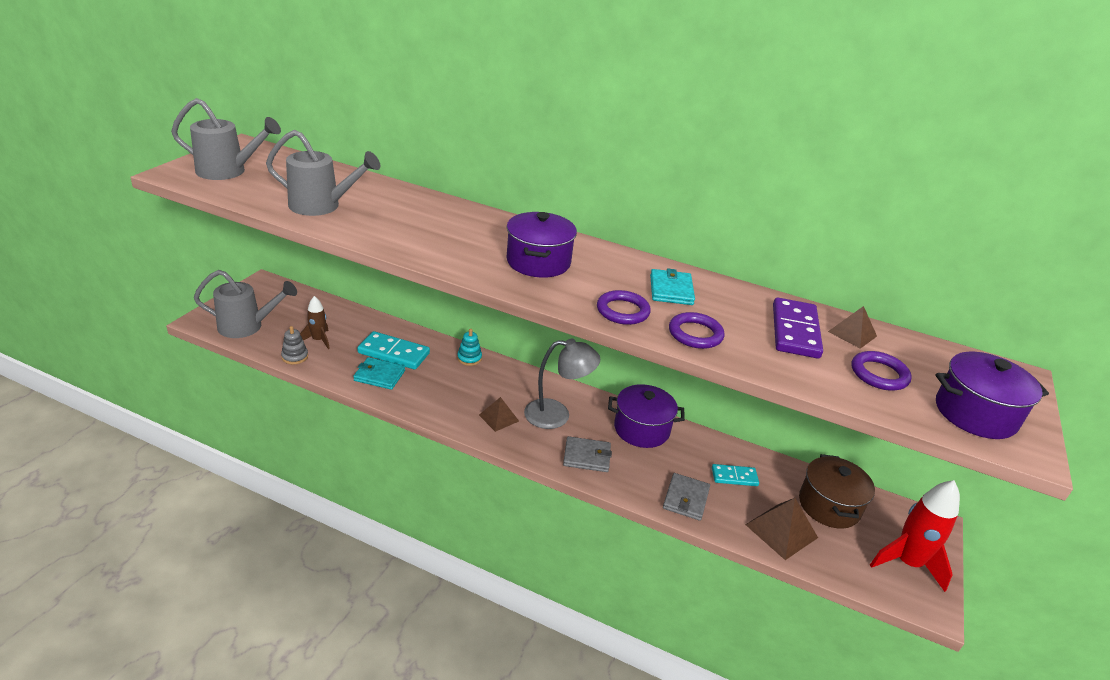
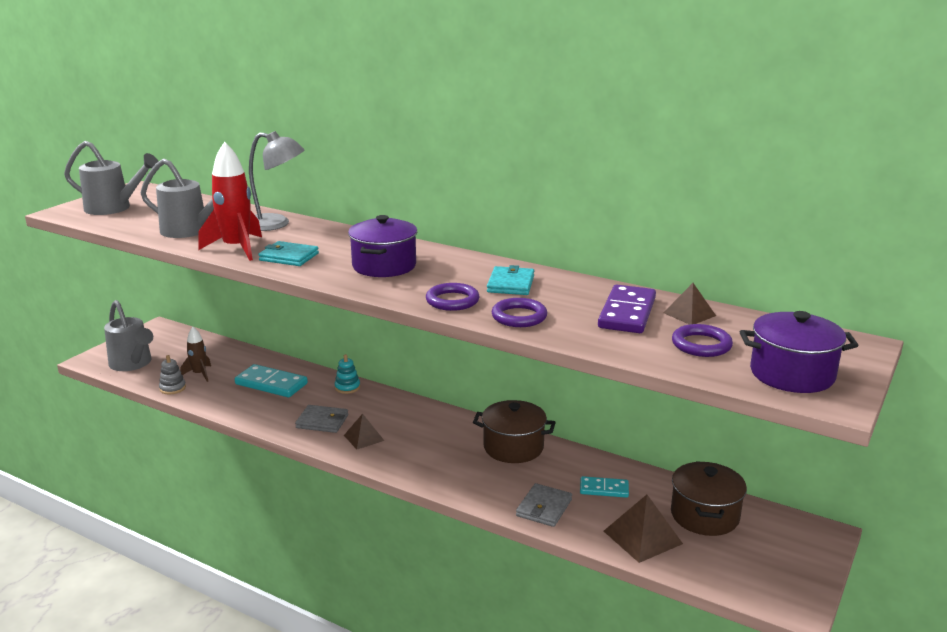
camera: 10 degrees right, 10 degrees down
grey watering can [194,270,297,338] -> grey watering can turned 45 degrees clockwise [104,300,153,371]
turquoise wallet [353,357,405,390] -> turquoise wallet moved to [258,241,319,266]
grey lamp [524,339,600,429] -> grey lamp moved to [249,131,305,231]
grey wallet [563,436,612,472] -> grey wallet moved to [295,405,348,433]
purple pot [608,384,685,448] -> brown pot [473,400,556,463]
red rocket [870,480,960,592] -> red rocket moved to [198,142,262,261]

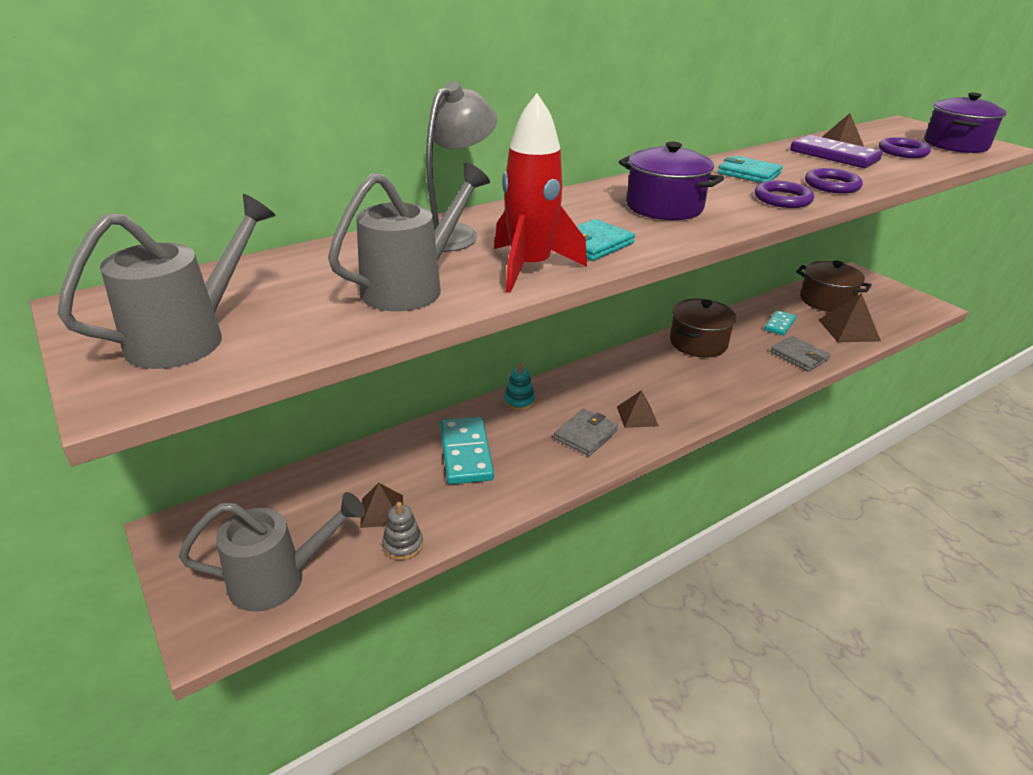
camera: 65 degrees left, 10 degrees up
brown rocket [180,327,211,382] -> brown pyramid [360,483,403,528]
turquoise domino [235,364,308,397] -> turquoise domino turned 60 degrees counterclockwise [440,417,494,484]

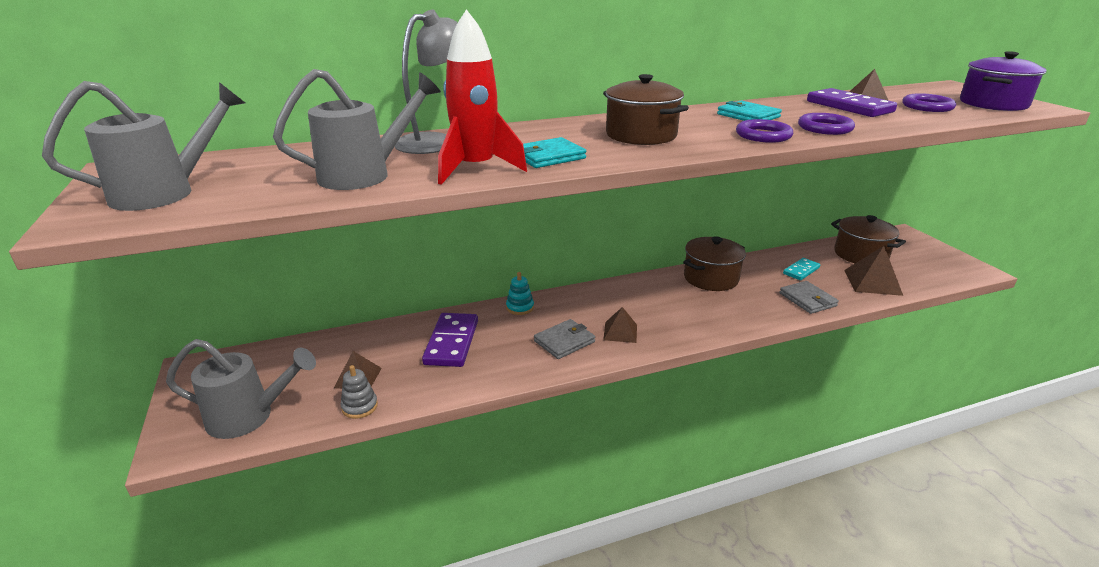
camera: 15 degrees right, 5 degrees down
turquoise domino [440,417,494,484] -> purple domino [422,313,478,367]
purple pot [619,142,724,220] -> brown pot [603,74,689,145]

